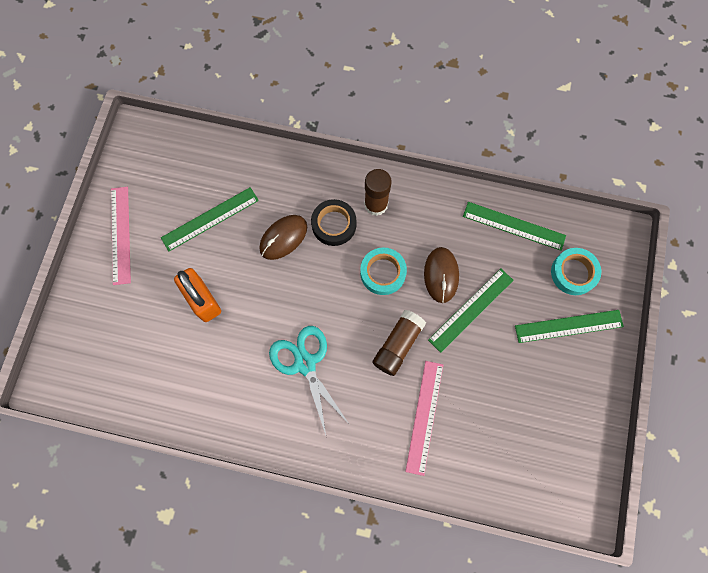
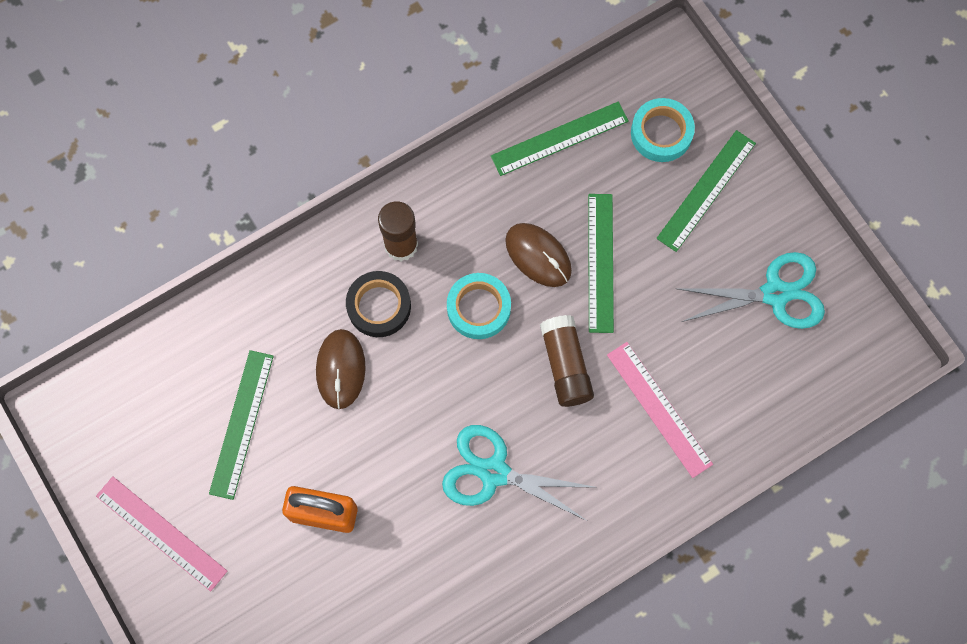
camera: 45 degrees left, 0 degrees up
none -> turquoise scissors [678,252,825,329]

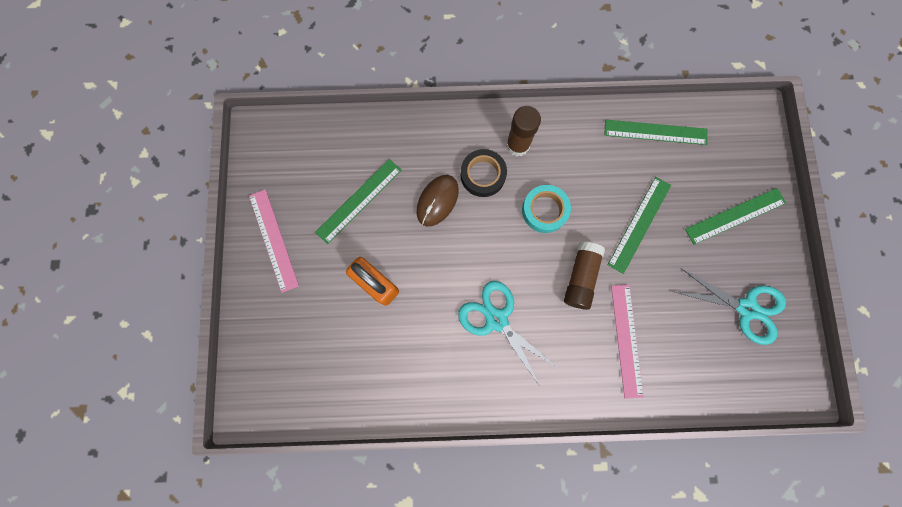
camera: 30 degrees right, 5 degrees up
brown mouse [505,223,572,287] -> none
turquoise tape [631,98,695,162] -> none

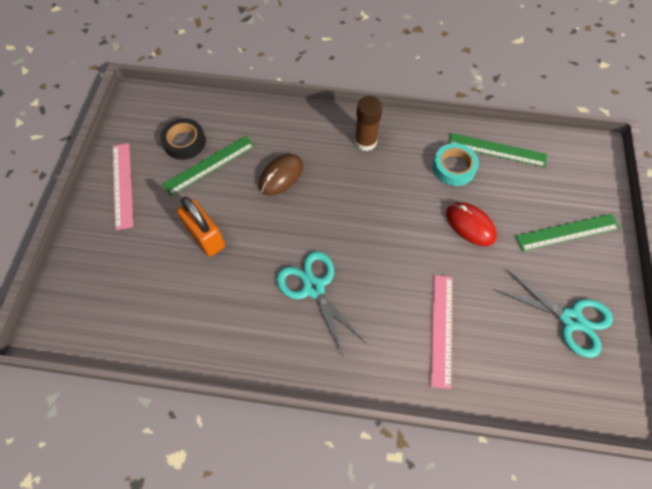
camera: 10 degrees right, 15 degrees down
black tape [461,149,507,197] -> black tape moved to [160,118,206,160]
turquoise tape [522,185,571,233] -> turquoise tape moved to [433,143,479,186]
brown glue stick [564,242,605,310] -> none
green ruler [608,177,671,274] -> red mouse [446,202,497,246]

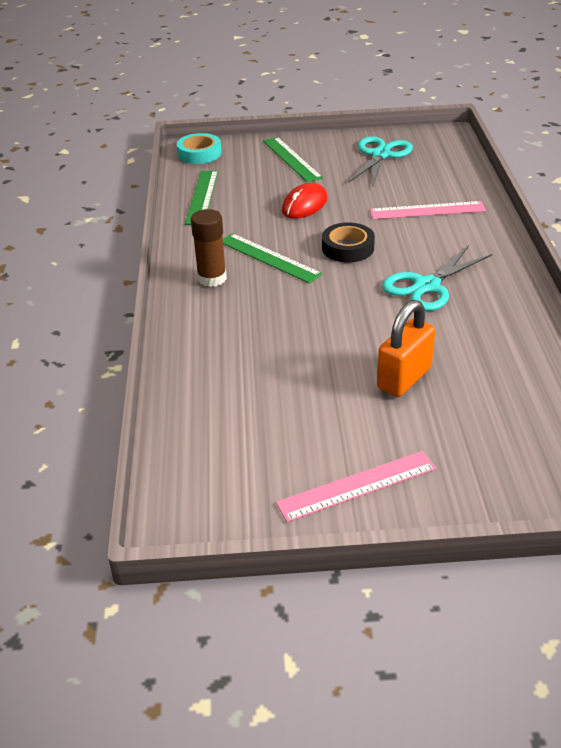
camera: 100 degrees left, 25 degrees down
black tape [160,118,206,160] -> black tape moved to [322,222,375,262]
green ruler [162,136,255,196] -> green ruler moved to [223,233,323,283]
brown mouse [259,154,303,195] -> none
turquoise tape [433,143,479,186] -> turquoise tape moved to [177,133,222,164]

